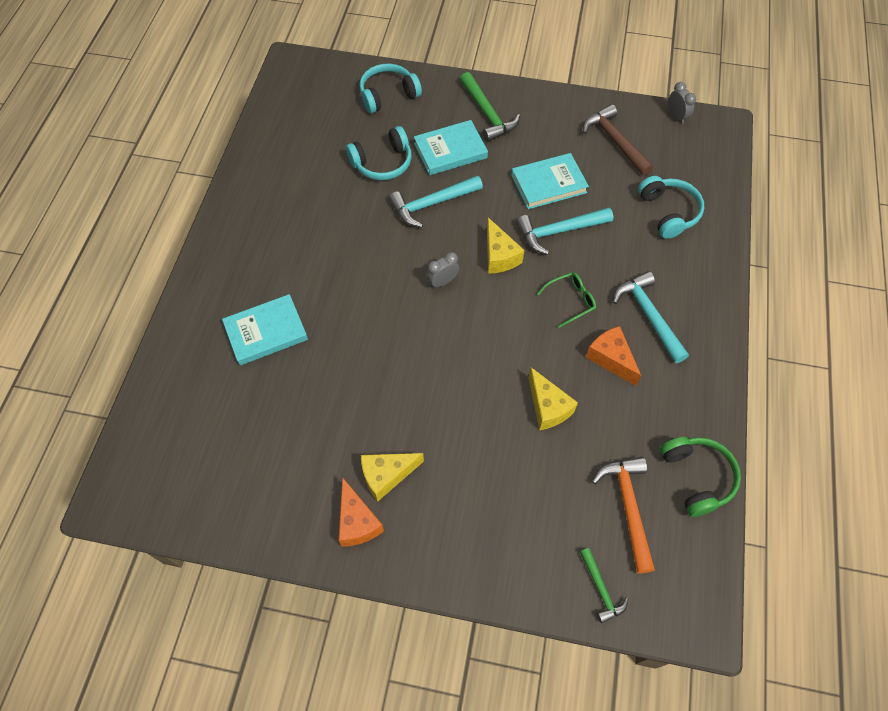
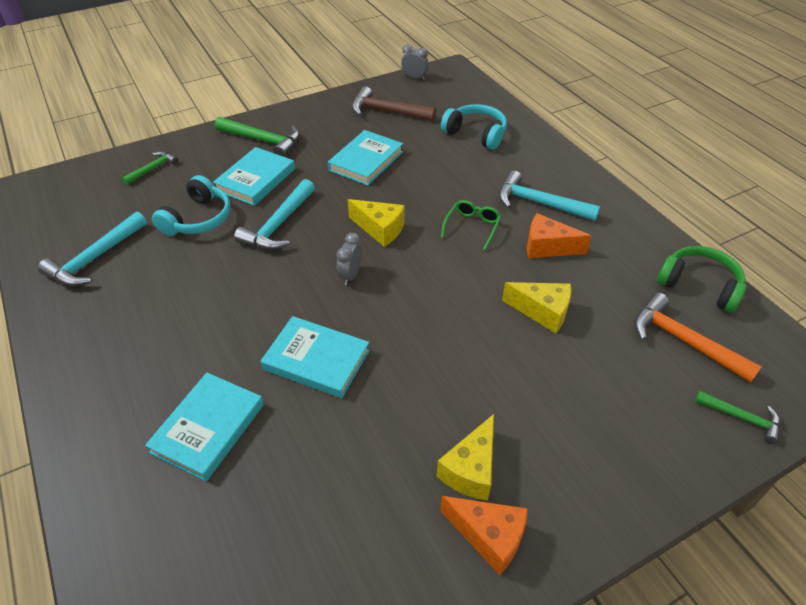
camera: 40 degrees left, 15 degrees down
turquoise headphones [360,63,422,113] -> green hammer [122,151,178,185]
turquoise hammer [516,207,613,255] -> turquoise hammer moved to [38,212,147,287]
none -> turquoise book [261,316,370,398]

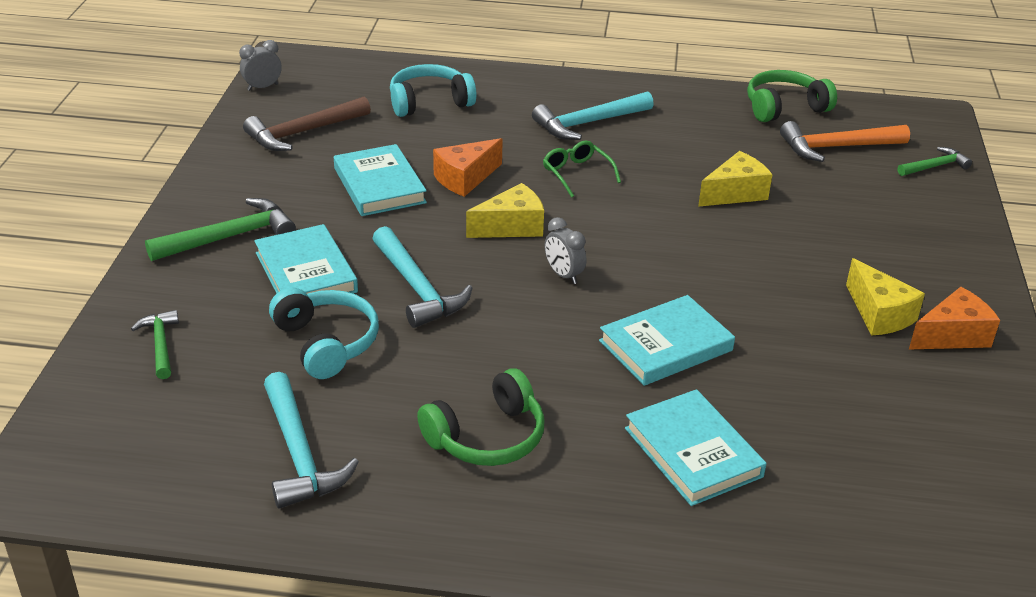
camera: 55 degrees left, 10 degrees down
orange cheese [527,213,592,258] -> orange cheese moved to [433,138,503,197]
none -> green headphones [417,368,545,466]

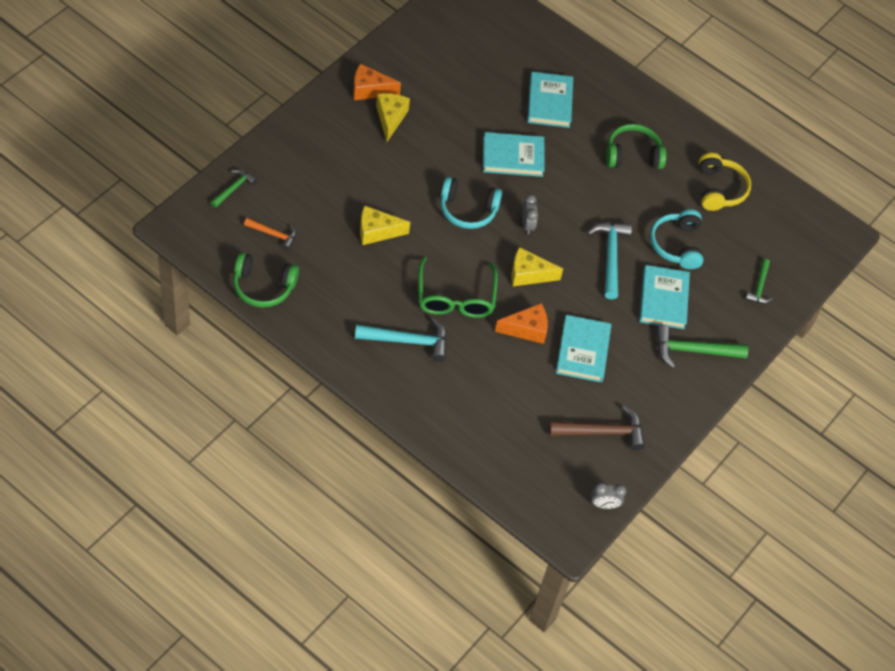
camera: 155 degrees left, 20 degrees up
turquoise hammer [264,372,359,509] -> yellow headphones [699,153,751,211]
turquoise headphones [390,64,476,117] -> turquoise headphones moved to [441,177,502,229]
green glasses [543,141,621,198] -> green glasses [418,257,498,318], size x1.76
orange hammer [780,121,910,162] -> orange hammer [244,218,296,250], size x0.59
green hammer [898,147,972,176] -> green hammer turned 120 degrees clockwise [210,169,257,208]

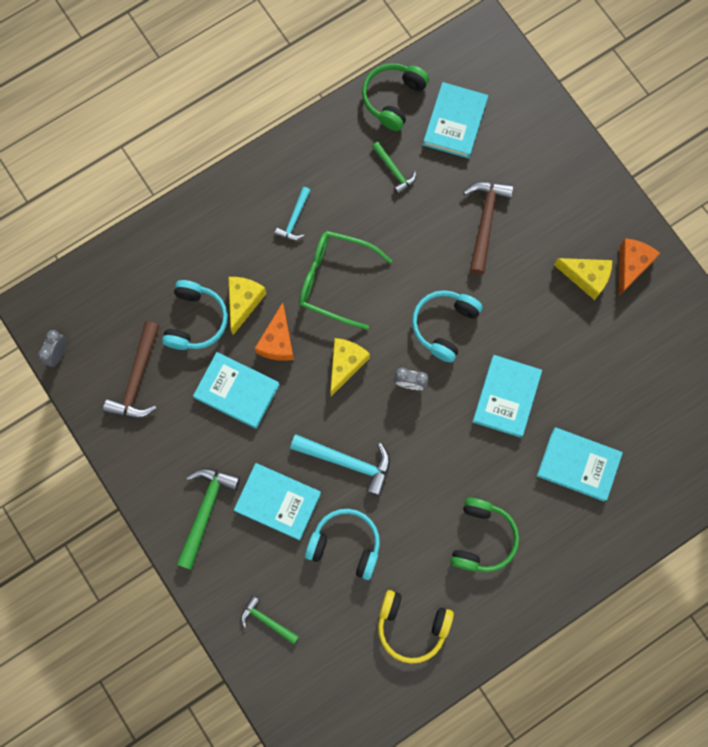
camera: 115 degrees right, 20 degrees up
green hammer [210,169,257,208] -> green hammer moved to [372,142,416,194]
orange hammer [244,218,296,250] -> turquoise book [423,82,488,159]
turquoise hammer [355,318,447,362] -> turquoise hammer [274,187,311,241], size x0.59
yellow cheese [360,206,410,245] -> yellow cheese moved to [228,277,267,335]
none -> turquoise headphones [162,280,228,350]
none -> brown hammer [463,182,514,274]

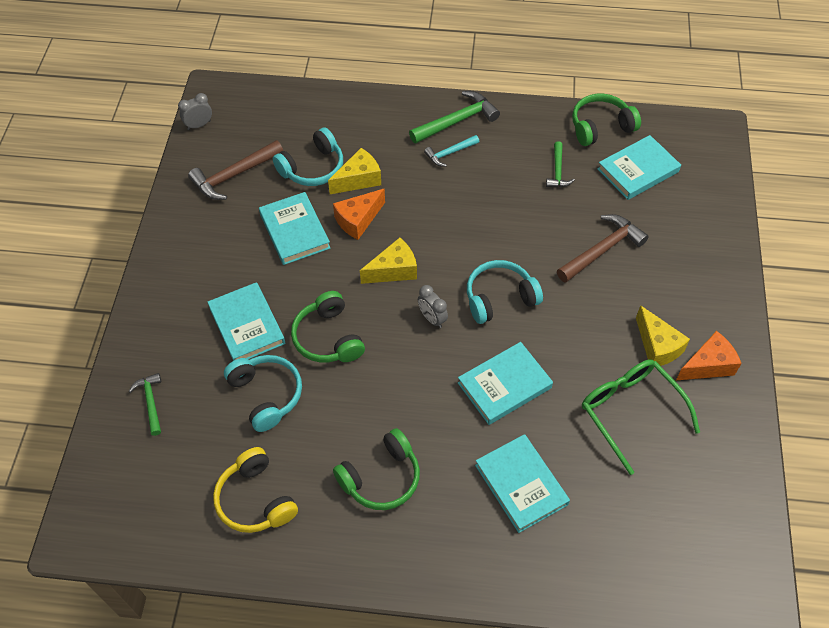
camera: 40 degrees right, 20 degrees down
green hammer [177,468,240,570] -> green hammer moved to [409,91,500,143]
turquoise hammer [290,434,390,496] -> green headphones [291,291,365,362]
green glasses [299,231,392,330] -> green glasses moved to [582,359,700,475]

